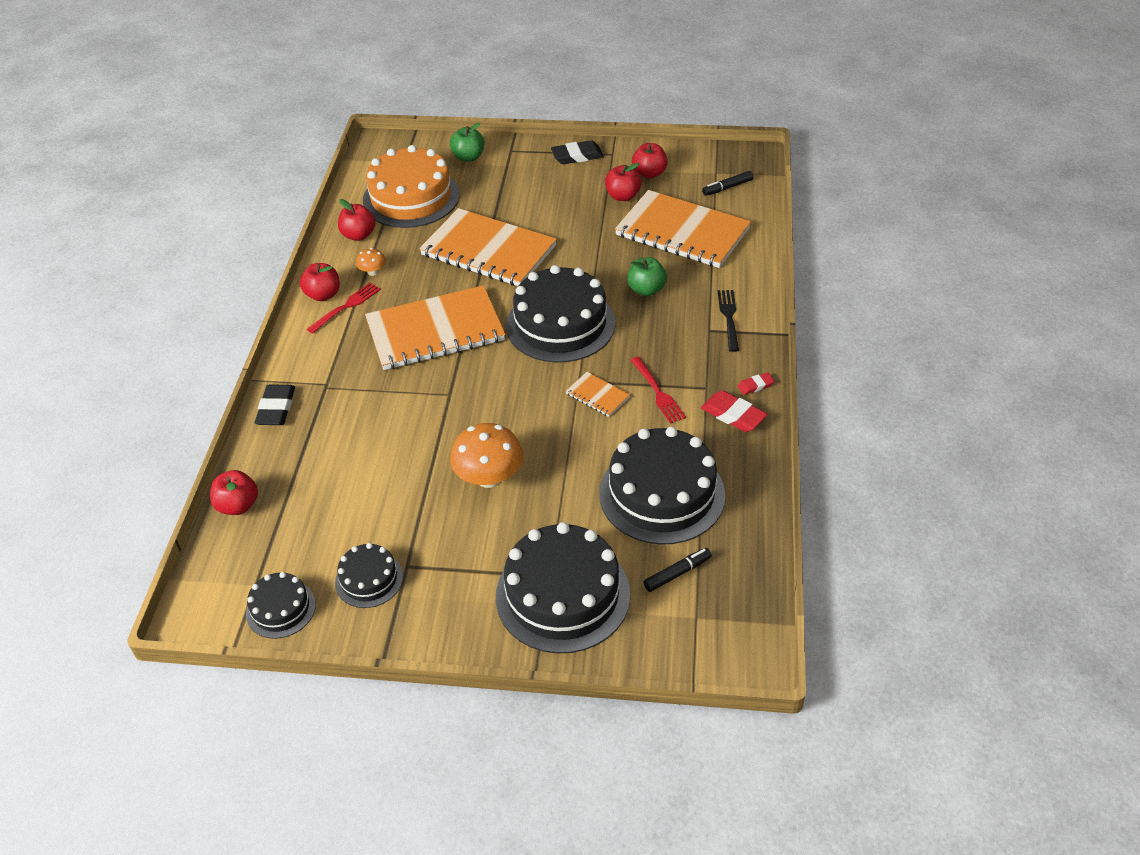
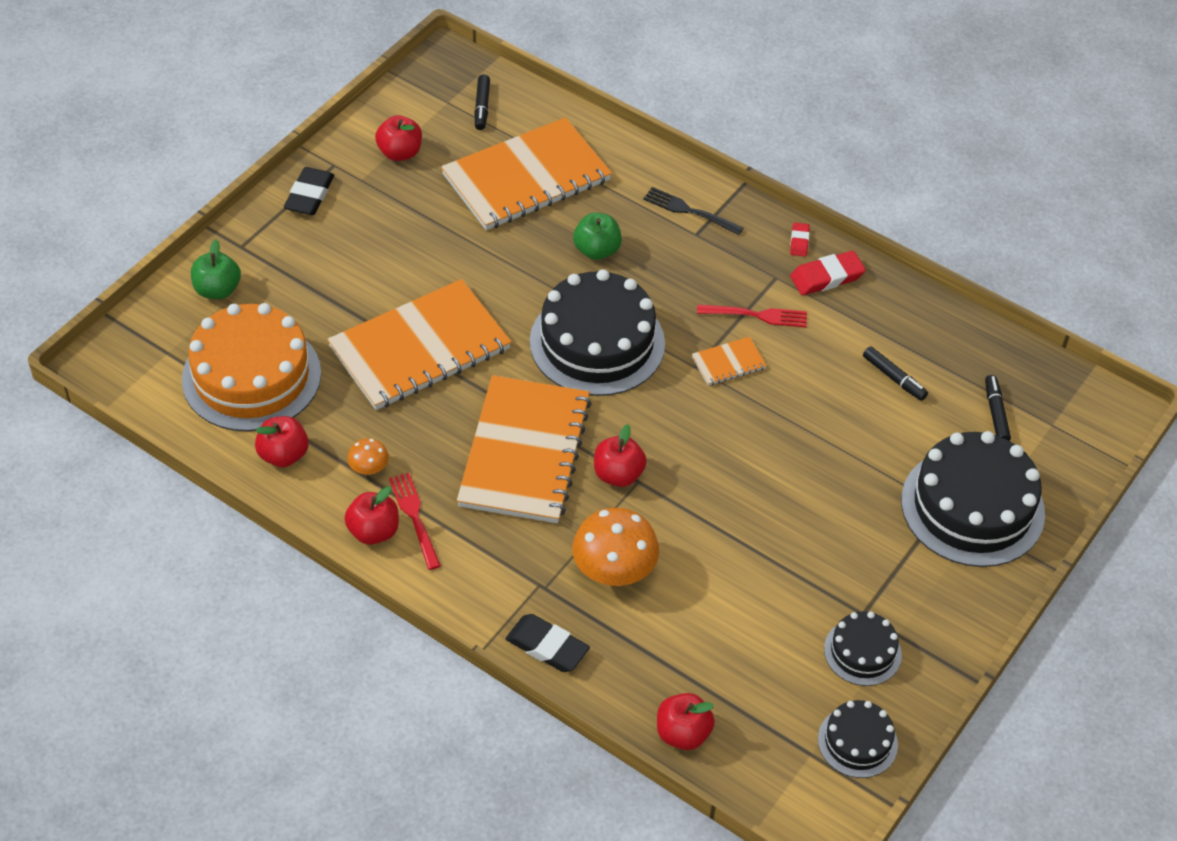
camera: 65 degrees left, 5 degrees up
orange mushroom [450,423,523,488] -> orange mushroom moved to [572,508,659,586]
black cake [599,427,726,545] -> black marker [863,346,928,401]
red apple [605,163,641,201] -> red apple moved to [594,424,647,487]

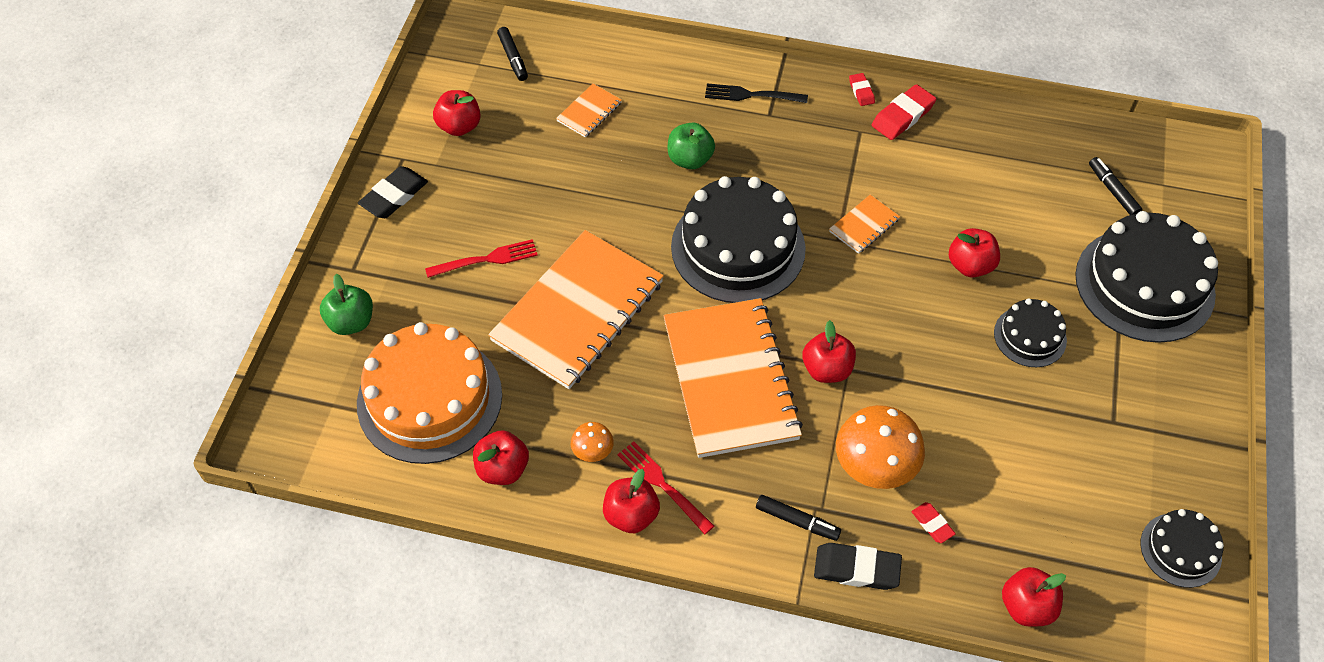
camera: 20 degrees left, 5 degrees up
black eraser [284,167,334,215] -> black eraser turned 45 degrees clockwise [358,166,428,218]
orange notebook [441,117,612,230] -> orange notebook [556,84,622,137], size x0.42
red fork [697,305,807,327] -> red fork moved to [425,239,538,278]
black cake [824,612,902,686] -> black cake moved to [994,298,1067,367]
black marker [863,346,928,401] -> black marker moved to [756,495,841,541]
none -> red eraser [911,502,956,543]
none -> red apple [949,228,1000,278]

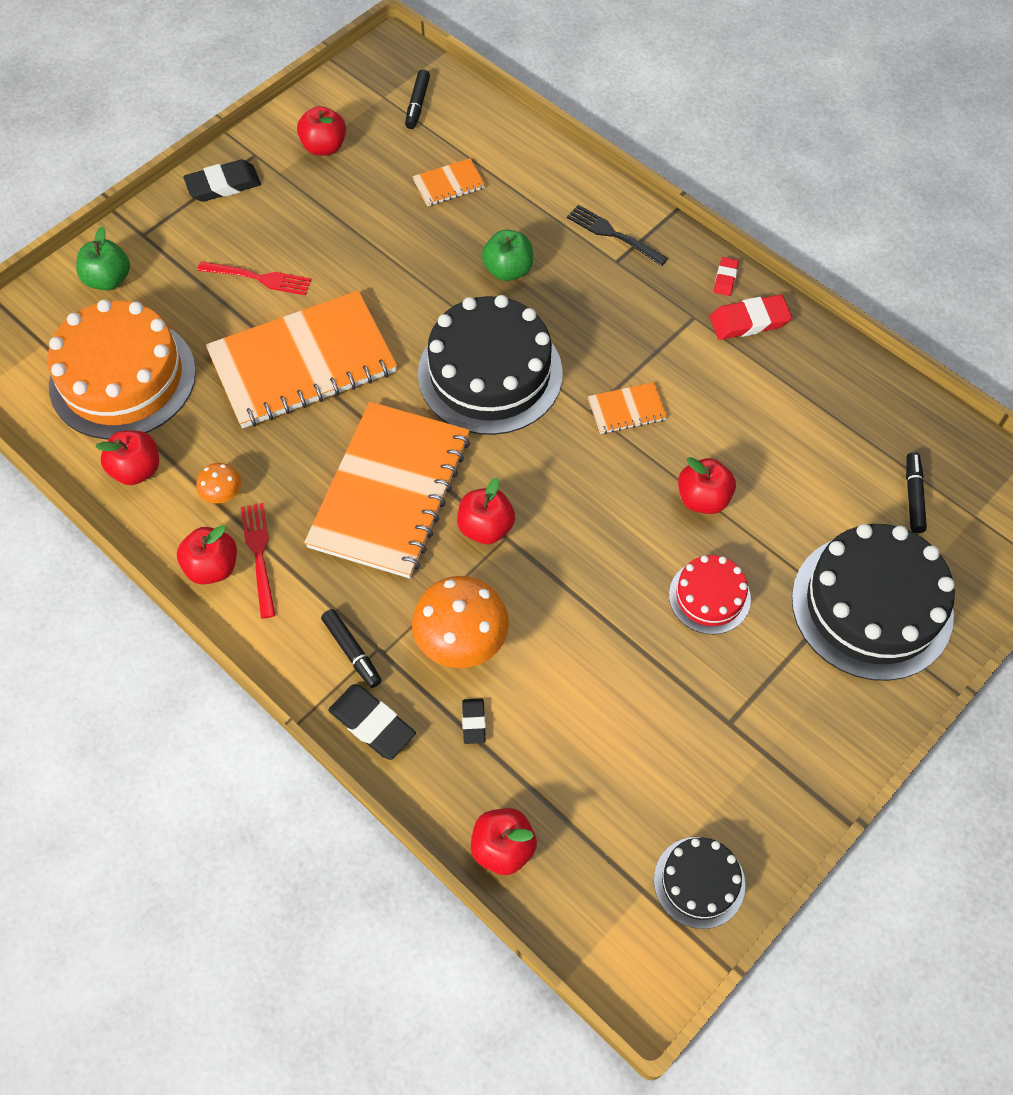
camera: 30 degrees right, 5 degrees up
red eraser [911,502,956,543] -> black eraser [462,698,486,744]
black cake [994,298,1067,367] -> red cake [669,555,751,634]

